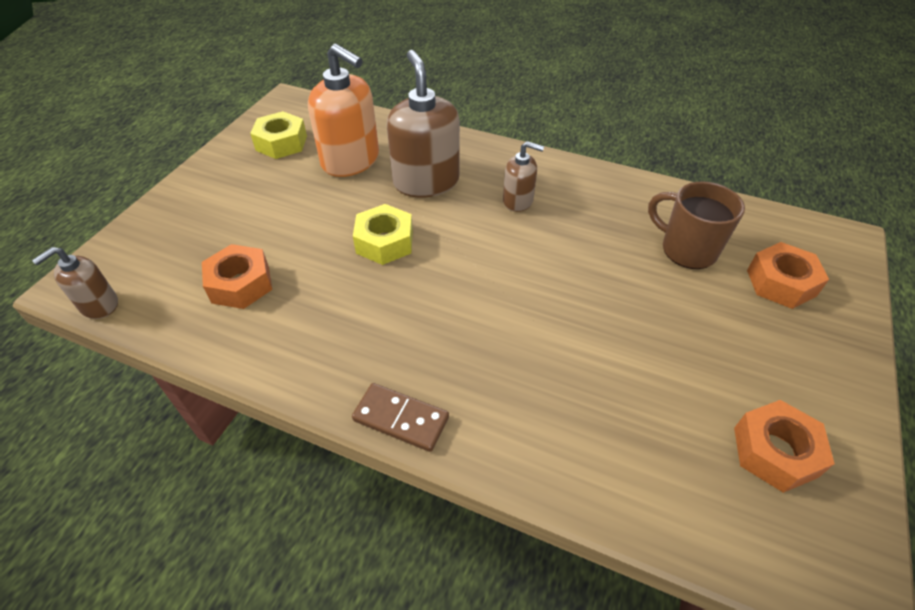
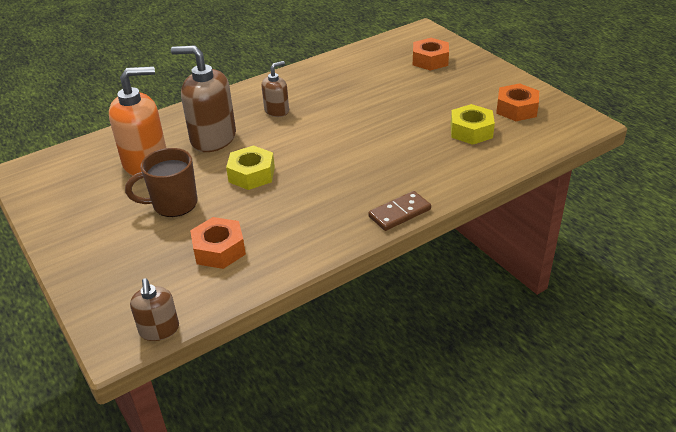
camera: 55 degrees left, 10 degrees down
yellow nut [250,111,307,159] -> yellow nut moved to [450,104,495,145]
brown mug [648,181,745,269] -> brown mug moved to [125,148,198,217]

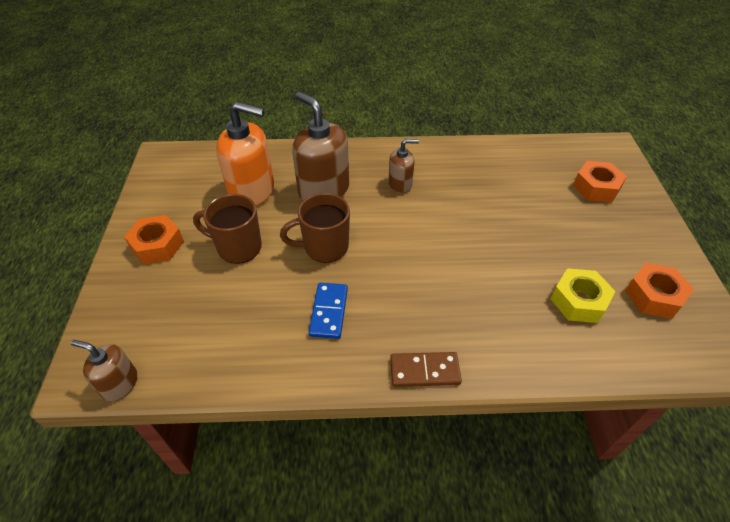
camera: 30 degrees right, 10 degrees up
brown soap dispenser [130,279,179,341] -> brown soap dispenser turned 90 degrees clockwise [71,340,137,402]
orange nut [190,217,246,269] -> orange nut moved to [124,215,184,265]
yellow nut [226,145,275,190] -> brown mug [280,193,350,263]
none -> blue domino [309,283,348,339]

